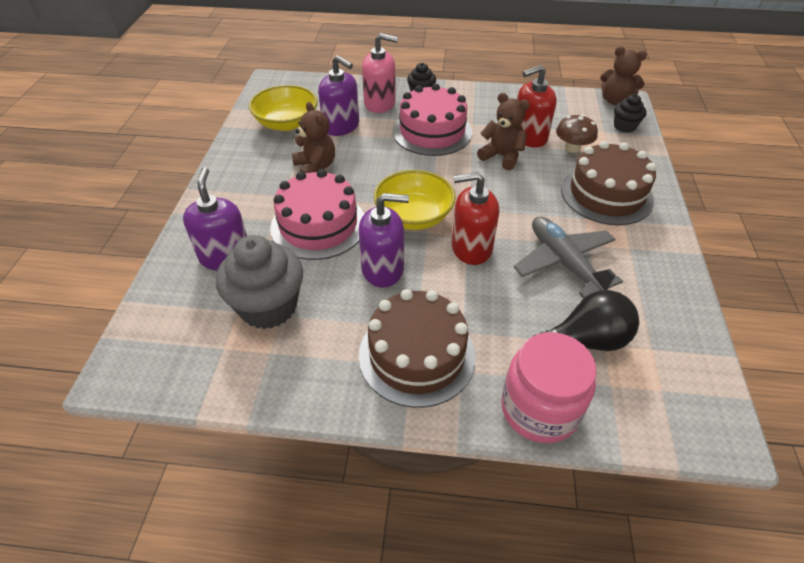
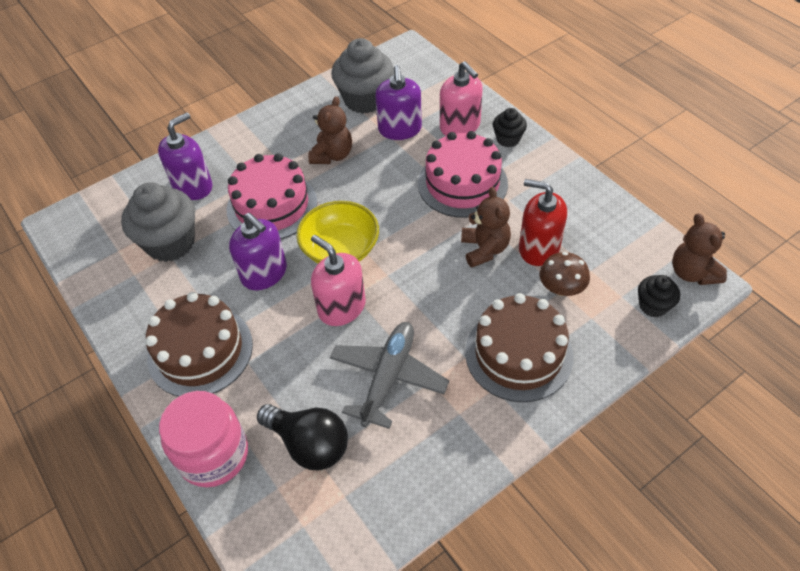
camera: 50 degrees right, 5 degrees up
yellow bowl [249,85,317,131] -> grey cupcake [331,38,394,114]
red soap dispenser [452,172,499,265] -> pink soap dispenser [311,235,366,326]

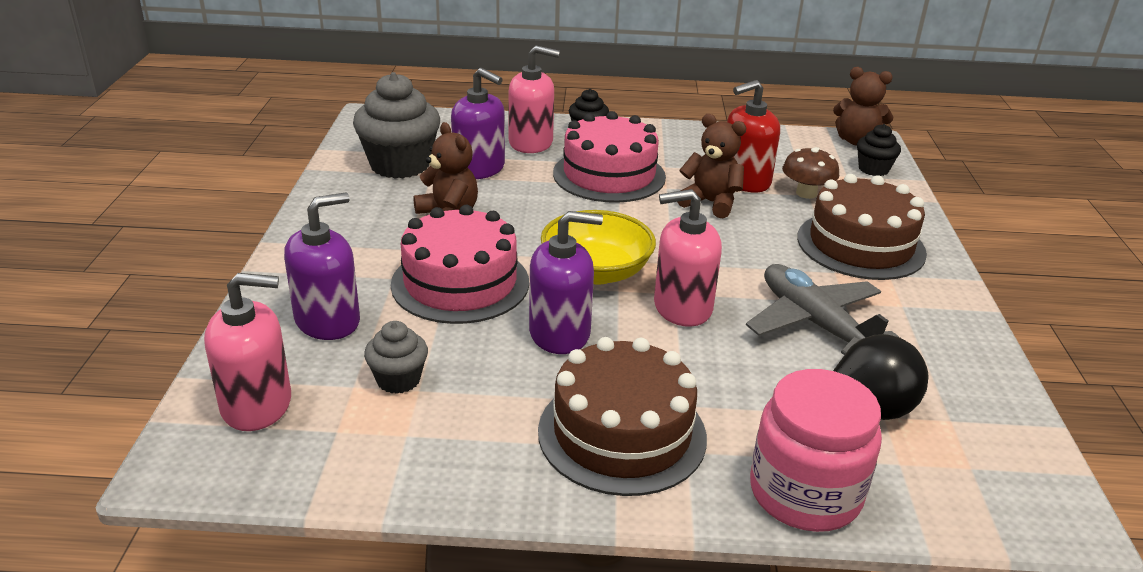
camera: 55 degrees left, 20 degrees down
grey cupcake [121,182,195,262] -> grey cupcake [364,321,428,394], size x0.52
purple soap dispenser [158,112,212,200] -> purple soap dispenser turned 60 degrees clockwise [284,192,360,340]
none -> pink soap dispenser [204,273,291,431]

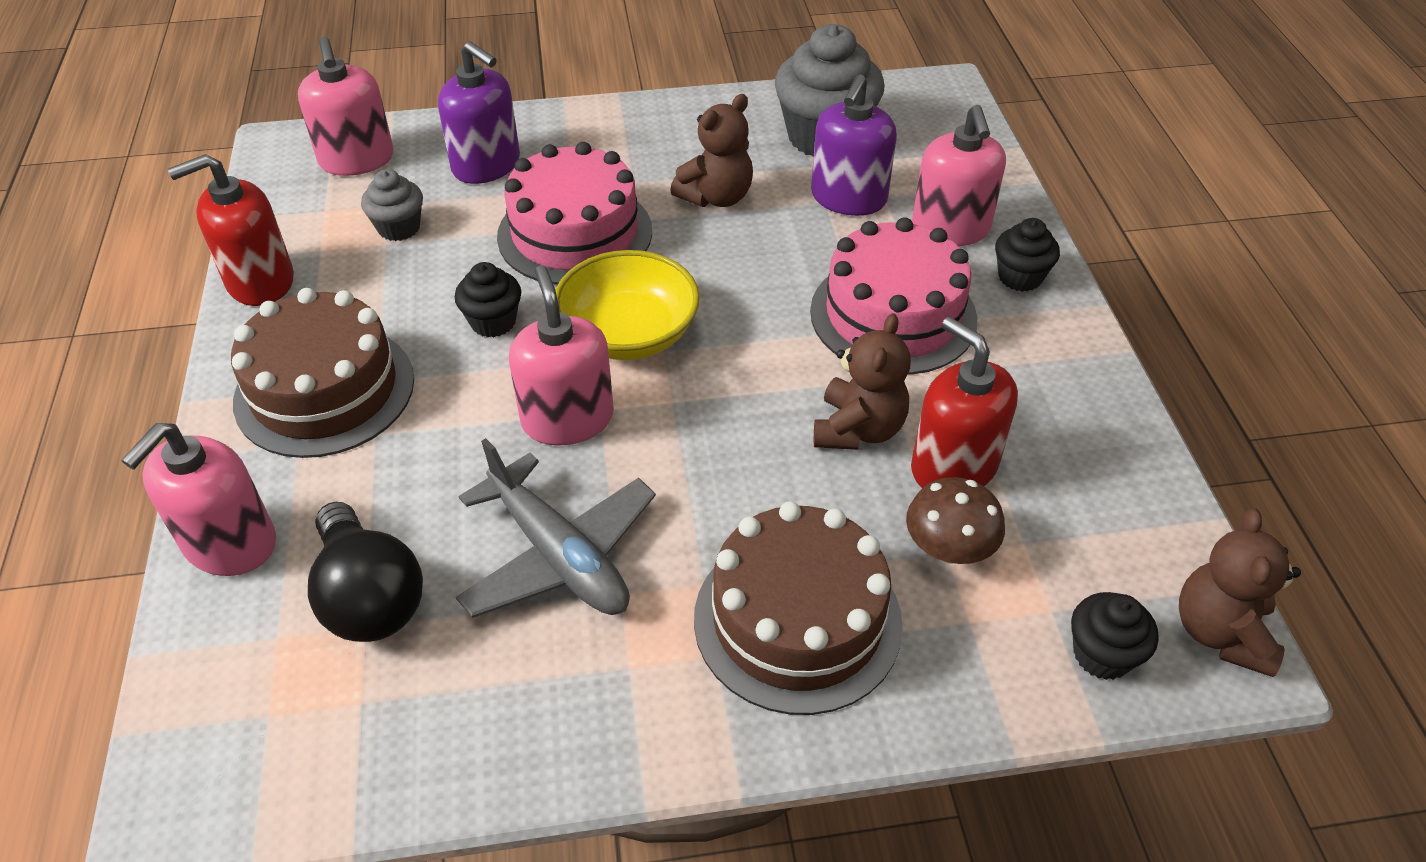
camera: 80 degrees right, 15 degrees up
purple soap dispenser [529,211,603,354] -> black cupcake [455,262,521,337]
grey plane [746,264,899,355] -> grey plane turned 90 degrees clockwise [456,438,656,618]
pink jar [750,369,882,532] -> pink soap dispenser [121,423,276,576]
none -> red soap dispenser [168,154,294,306]

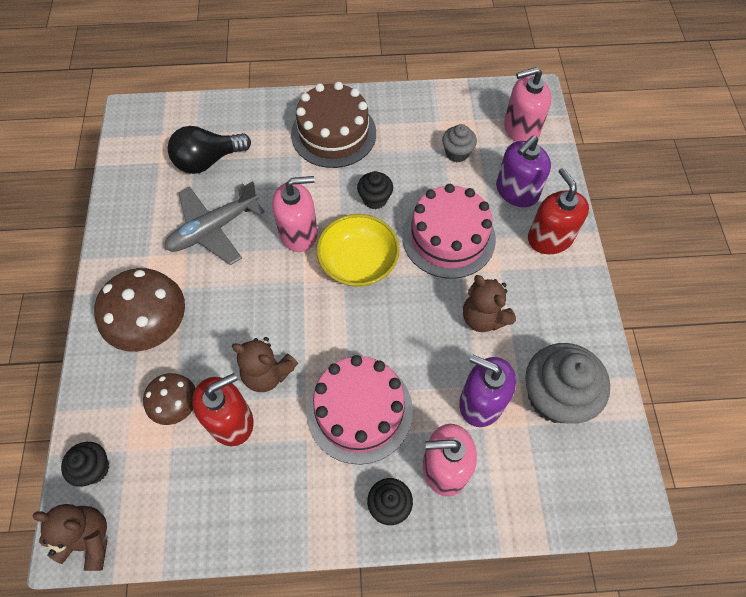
camera: 95 degrees right, 15 degrees up
pink soap dispenser [121,423,276,576] -> none
red soap dispenser [168,154,294,306] -> red soap dispenser moved to [528,168,589,254]
brown cake [694,502,903,715] -> brown mushroom [94,268,185,352]

